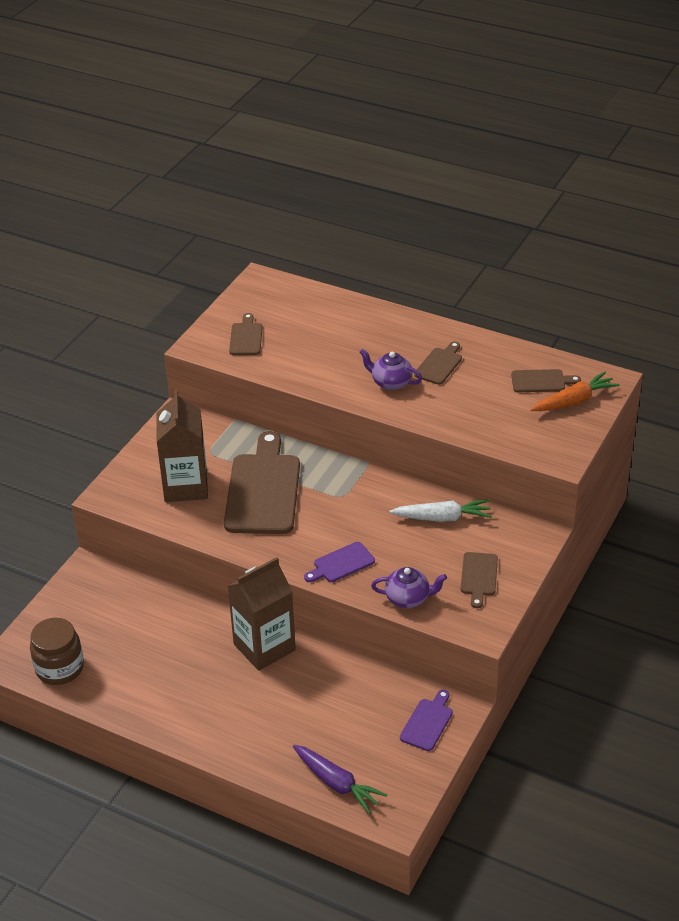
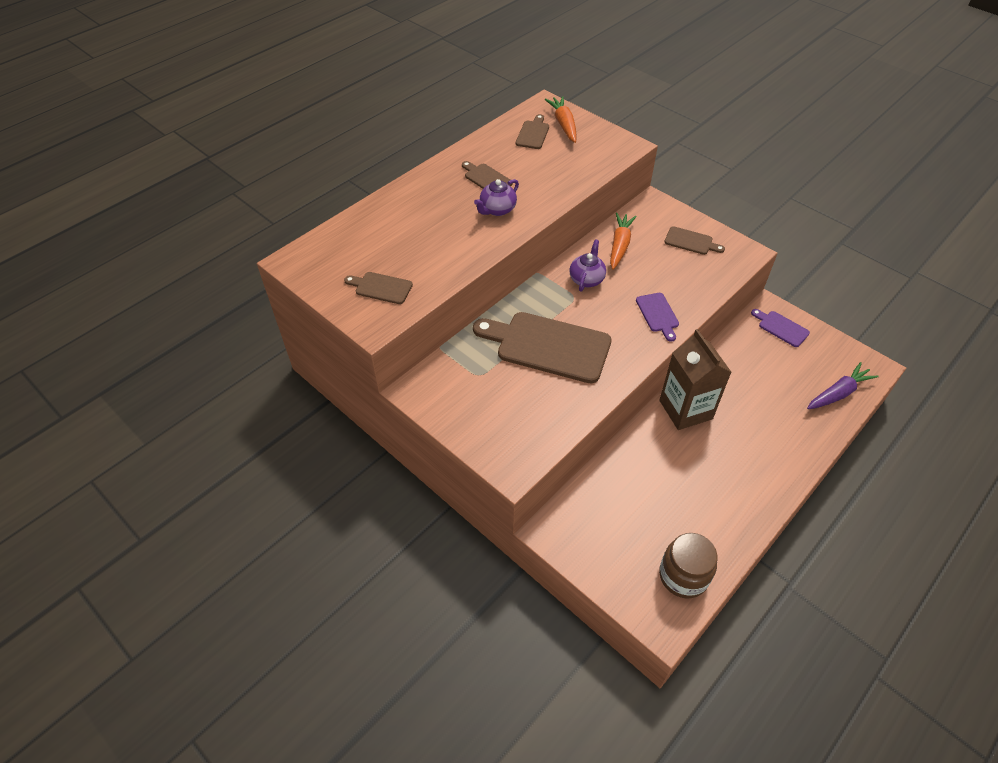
camera: 75 degrees left, 10 degrees up
brown carton [156,390,208,502] -> none
purple teapot [371,567,447,608] -> purple teapot moved to [569,239,606,292]
white carrot [389,499,492,522] -> orange carrot [610,213,637,270]

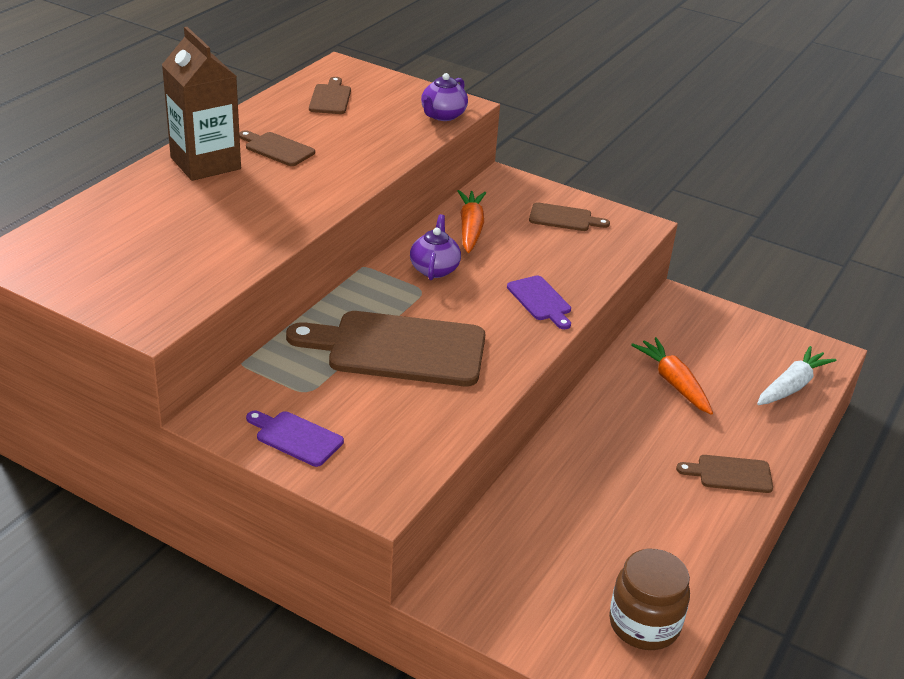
camera: 15 degrees left, 15 degrees down
brown cutting board [344,272,413,304] -> brown cutting board moved to [676,455,773,493]
purple teapot [474,179,519,216] -> purple teapot moved to [421,73,468,121]
orange carrot [544,96,577,143] -> orange carrot moved to [631,337,713,415]
brown carton [659,329,732,430] -> brown carton moved to [162,27,241,181]
purple cutting board [751,309,810,347] -> purple cutting board moved to [246,411,344,467]
purple carrot [807,362,879,409] -> white carrot [757,346,836,405]

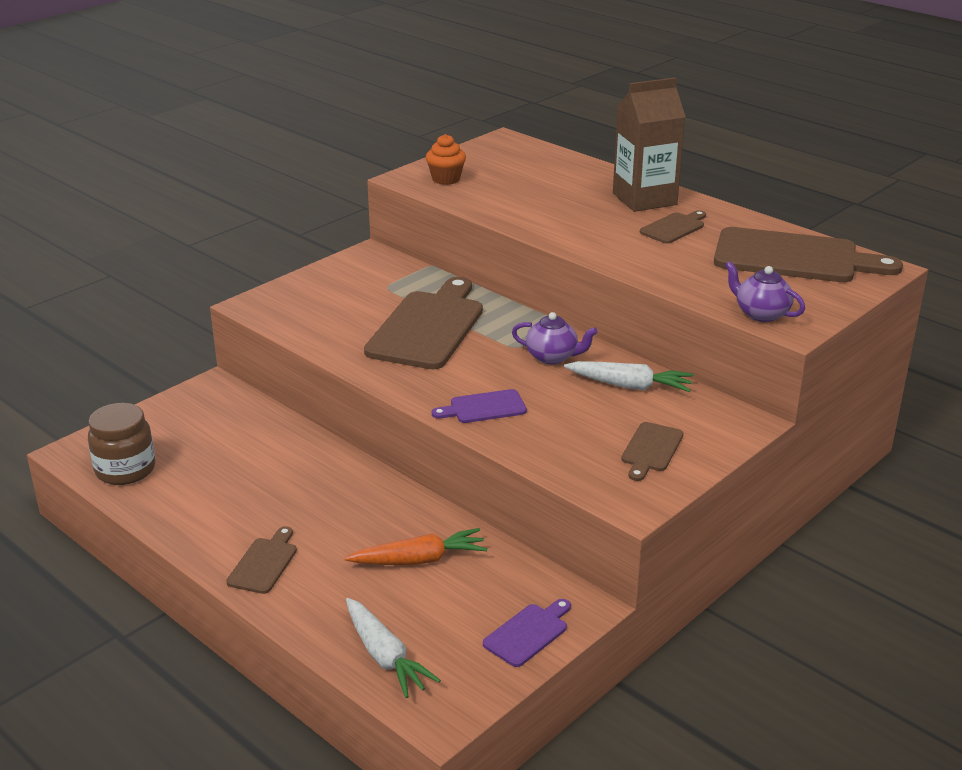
camera: 105 degrees right, 5 degrees down
purple cutting board [246,411,344,467] -> purple cutting board moved to [483,599,571,667]
brown cutting board [309,77,351,114] -> brown cutting board [714,227,903,282], size x2.10
orange carrot [458,190,486,253] -> white carrot [564,361,694,392]
none -> orange cupcake [426,134,466,185]

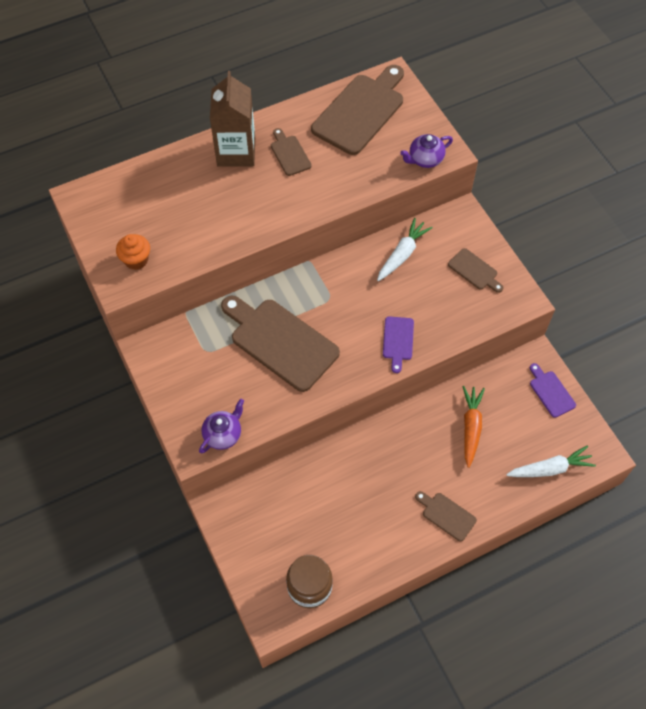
camera: 70 degrees left, 30 degrees up
purple teapot [512,312,598,364] -> purple teapot moved to [199,399,244,454]

